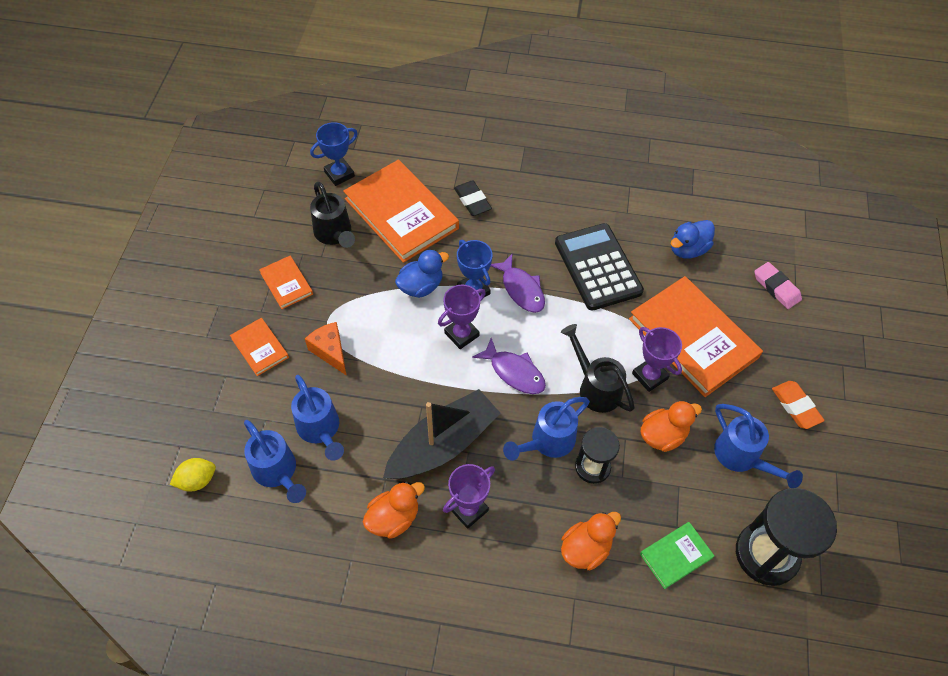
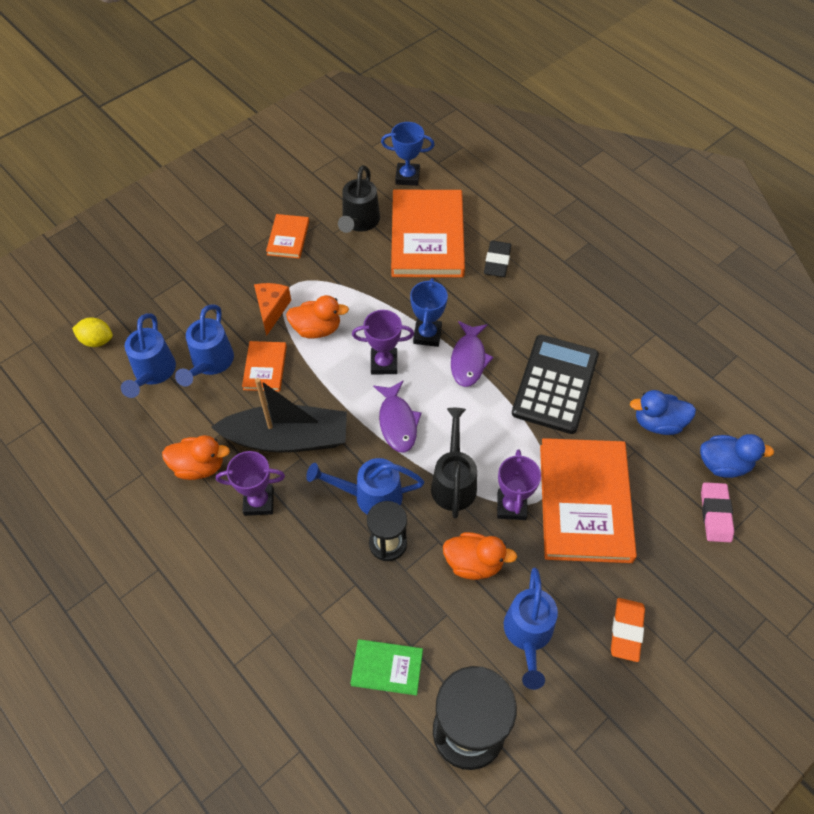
camera: 40 degrees right, 0 degrees up
orange book [230,318,289,376] -> orange book moved to [242,341,287,392]
blue duck [395,250,449,298] -> blue duck moved to [700,434,774,478]
orange duck [561,512,621,570] -> orange duck moved to [286,295,349,339]

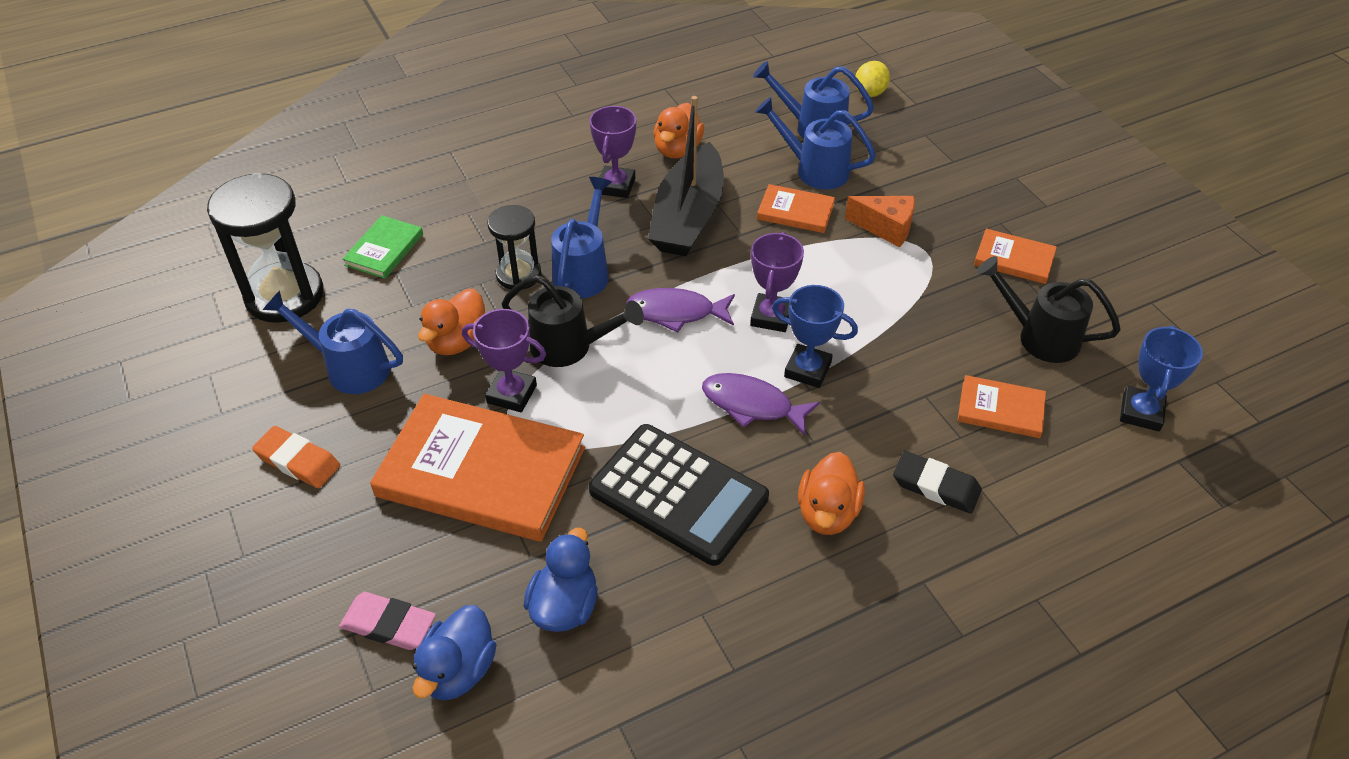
camera: 105 degrees right, 10 degrees down
orange duck [286,295,349,339] -> orange duck moved to [798,452,865,535]
orange book [391,189,465,278] -> orange book [958,375,1046,438], size x0.48

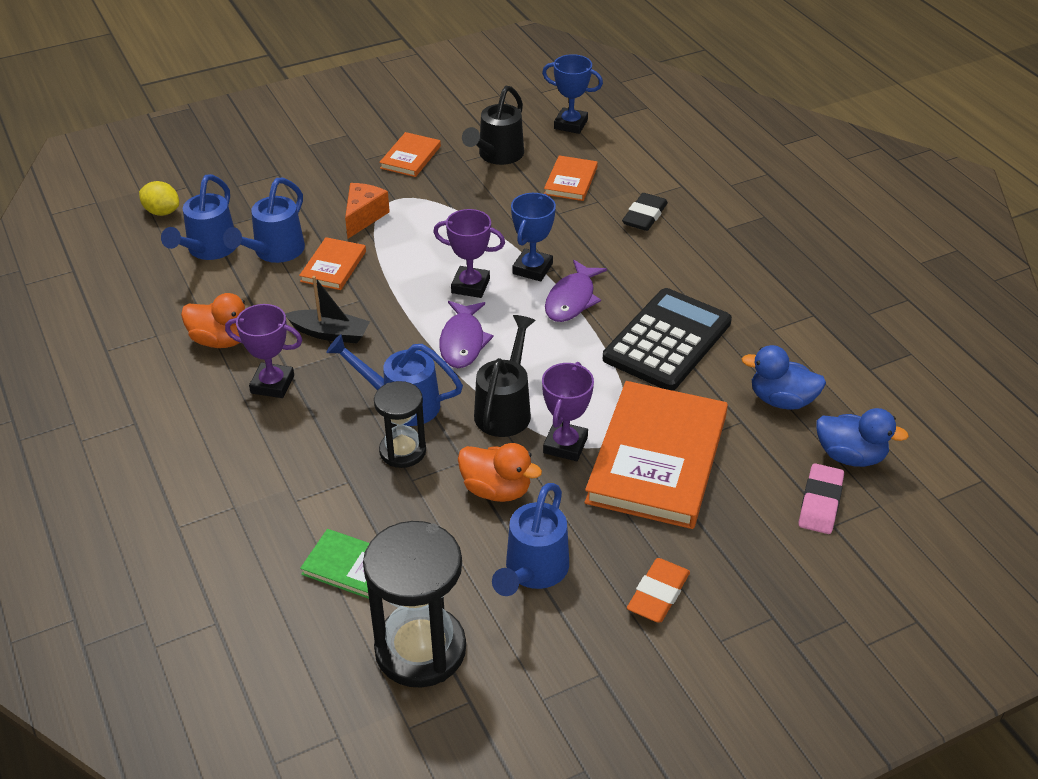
camera: 90 degrees left, 5 degrees down
black boat [648,96,724,256] -> black boat [285,276,370,343], size x0.55
orange duck [798,452,865,535] -> none

